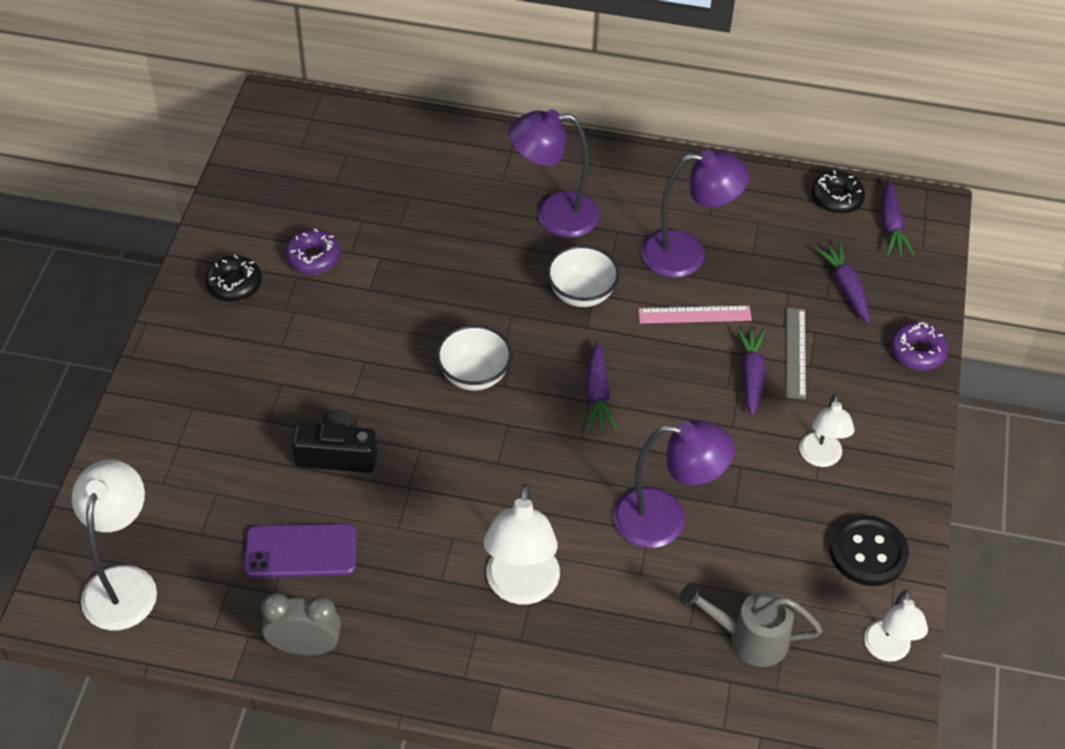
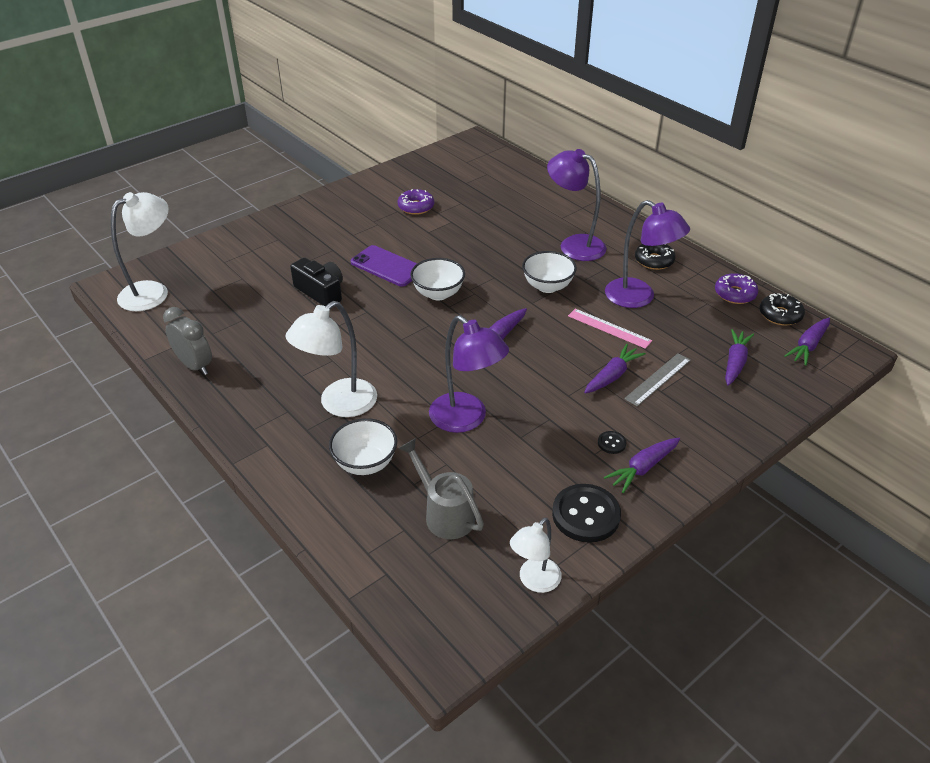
camera: 40 degrees right, 10 degrees down
black donut [205,255,262,302] -> black donut moved to [635,244,676,270]
purple phone [244,523,357,578] -> purple phone moved to [351,245,417,287]
white lamp [799,394,854,467] -> black button [598,431,626,454]
purple donut [891,322,948,370] -> purple donut moved to [715,273,758,304]
none -> white bowl [329,418,397,475]
none -> purple carrot [604,438,680,493]

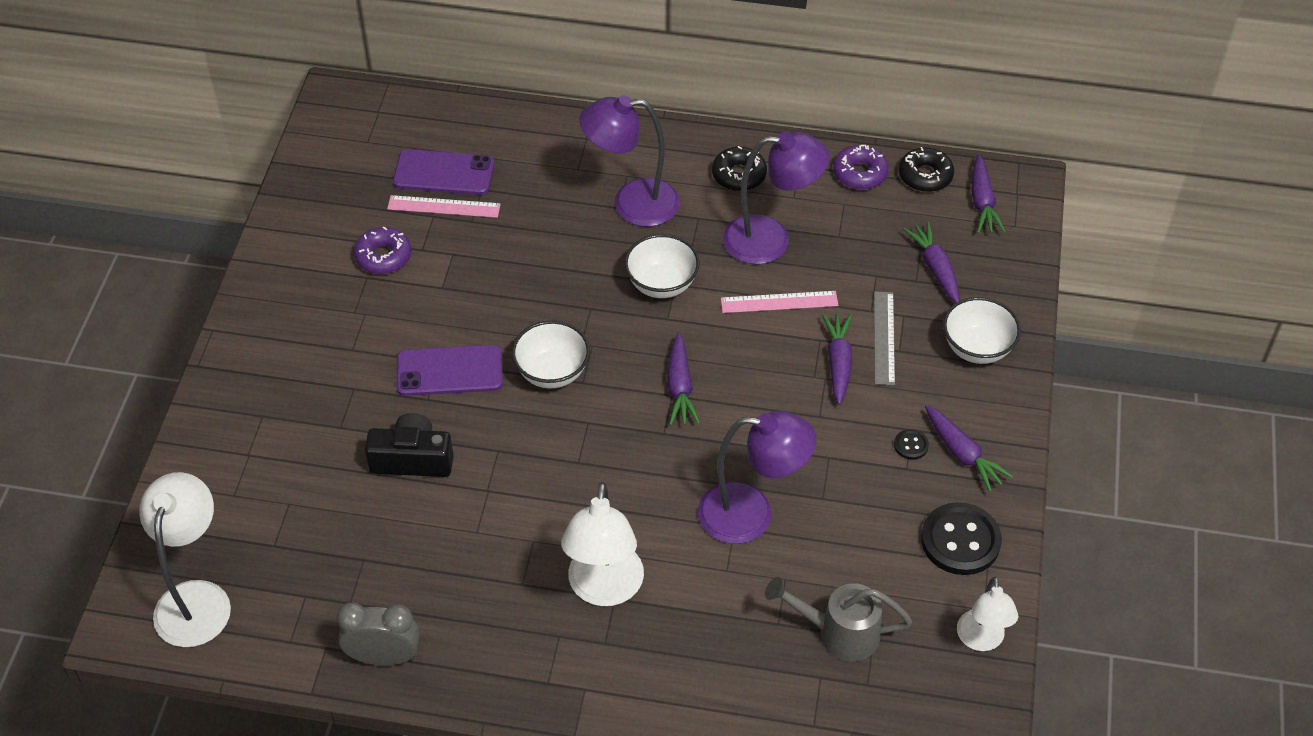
camera: 40 degrees left, 10 degrees up
white bowl [329,418,397,475] -> white bowl moved to [943,297,1021,364]
purple carrot [604,438,680,493] -> purple carrot turned 45 degrees counterclockwise [925,405,1013,492]
none -> pink ruler [387,195,501,218]
none -> purple phone [393,149,494,195]

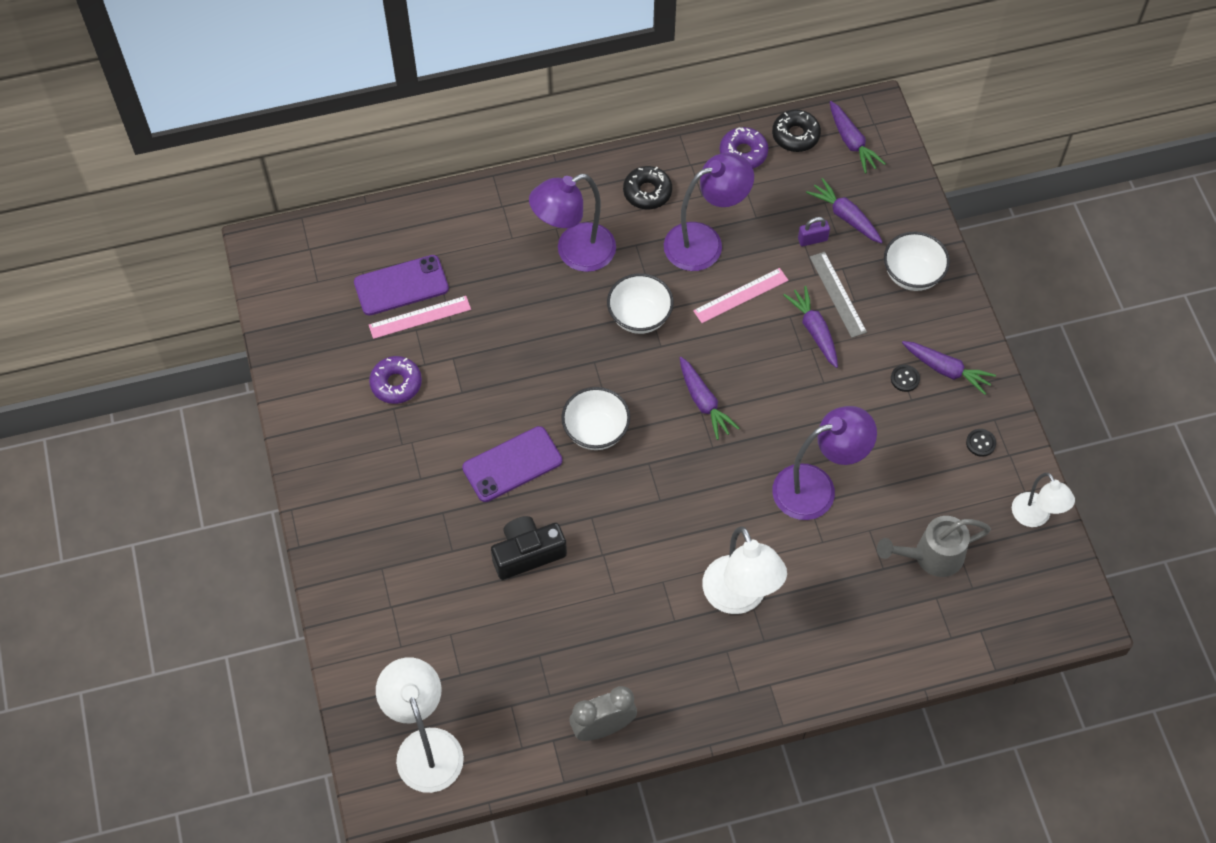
camera: 25 degrees left, 10 degrees up
black button [921,502,1002,575] -> black button [966,429,996,457], size x0.45
none -> purple padlock [798,217,830,246]

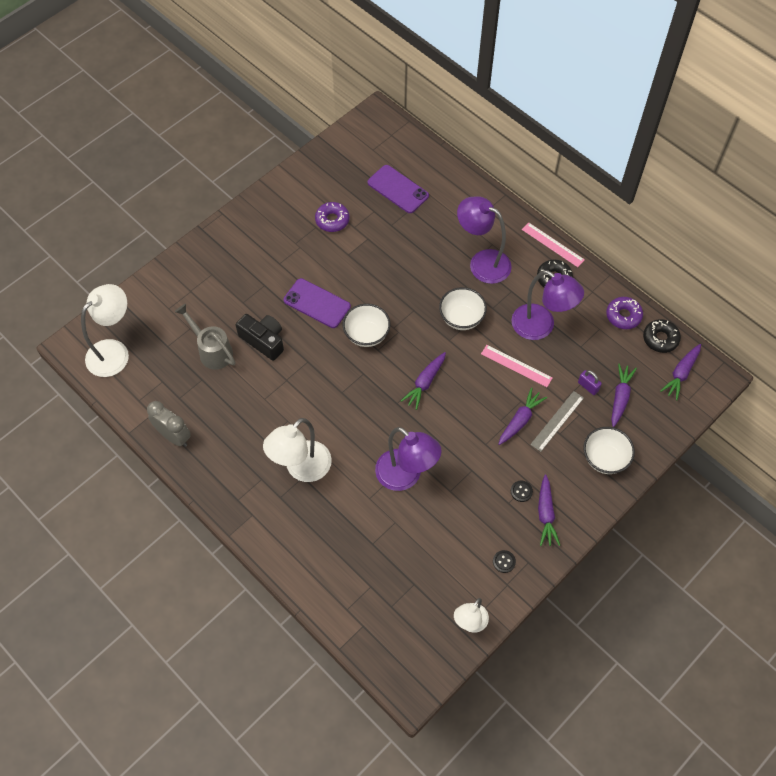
camera: 60 degrees right, 0 degrees up
pink ruler [369,296,471,339] -> pink ruler moved to [522,222,585,267]
grey watering can [877,516,991,577] -> grey watering can moved to [175,304,235,370]

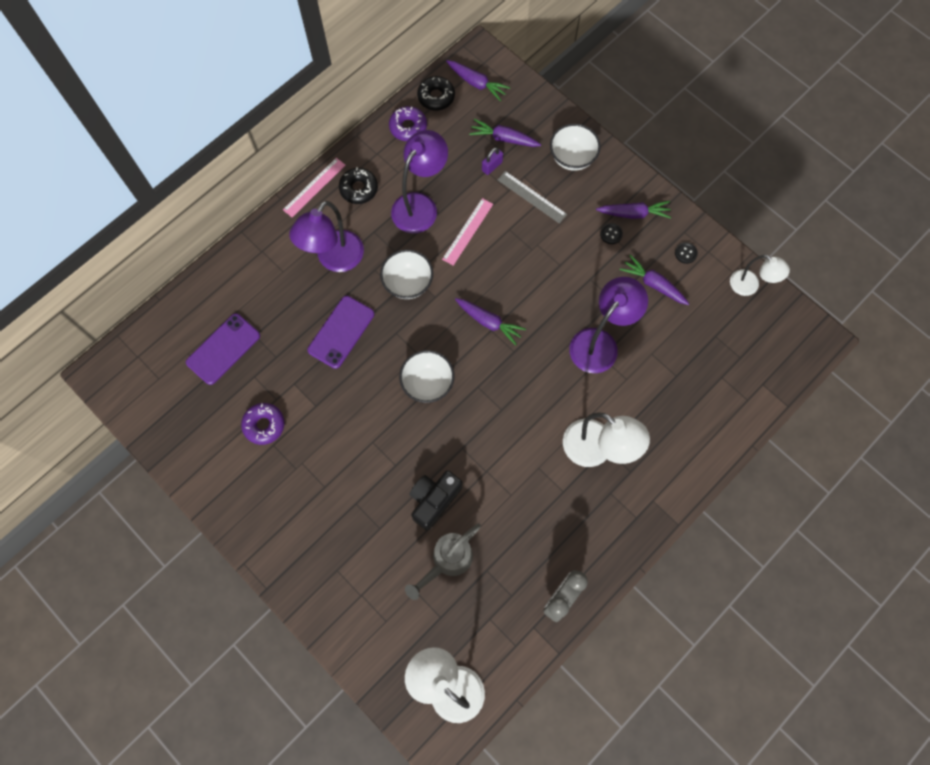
camera: 90 degrees left, 10 degrees up
purple phone [283,278,351,328] -> purple phone moved to [308,296,374,369]
purple carrot [499,387,547,445] -> purple carrot moved to [620,255,689,305]

